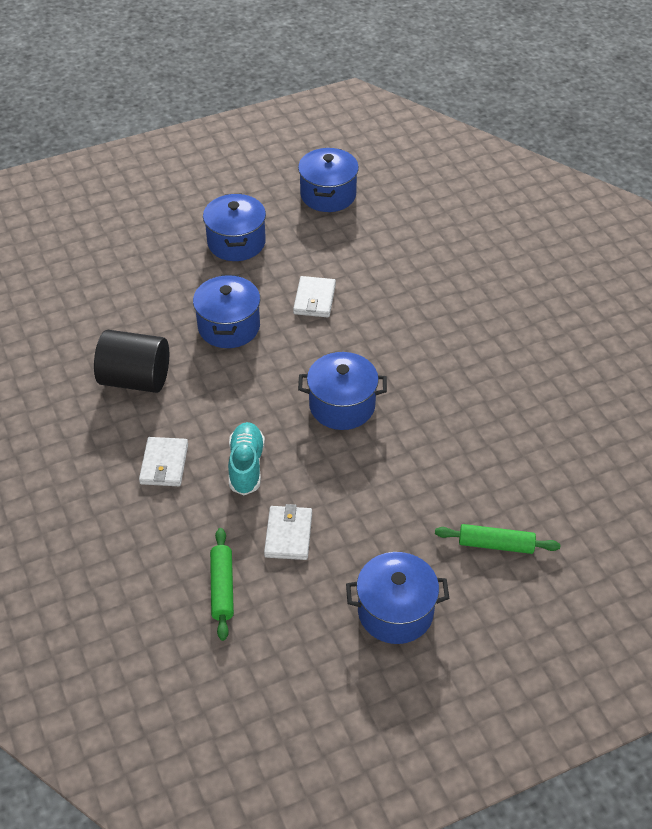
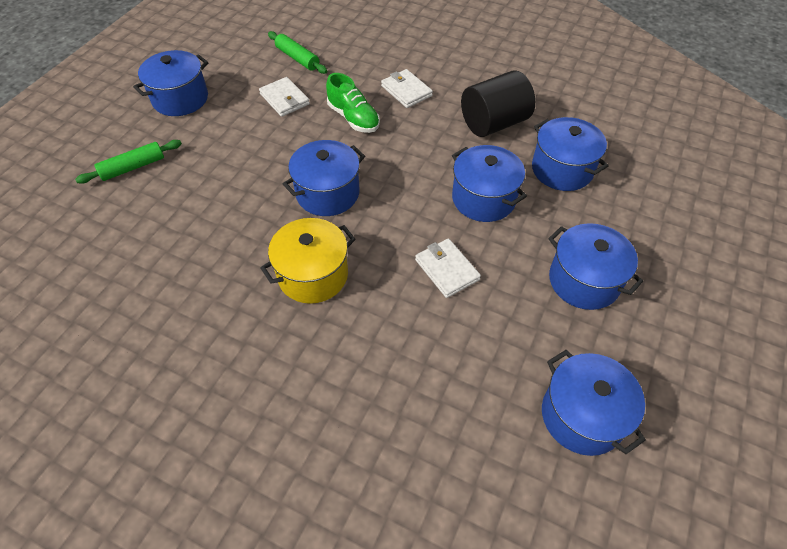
camera: 140 degrees right, 5 degrees up
turquoise shoe [228,422,265,495] -> green shoe [326,73,380,133]
none -> yellow pot [260,218,356,304]
none -> blue pot [532,117,609,191]

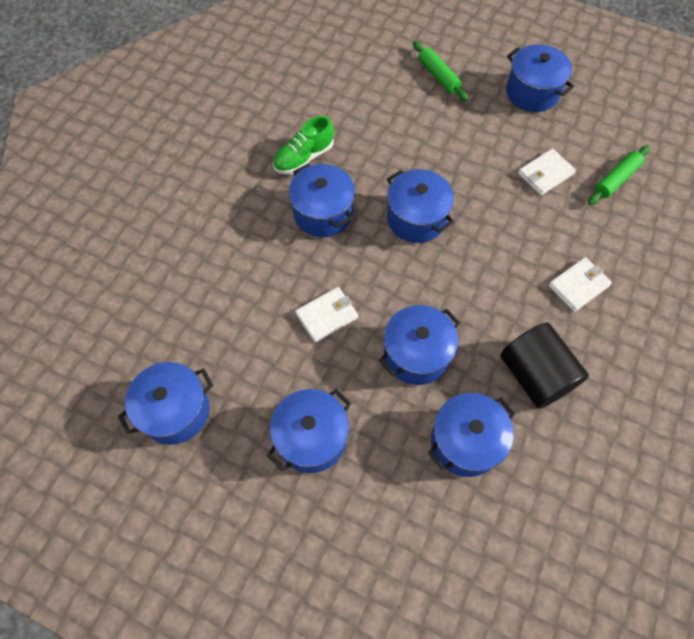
camera: 90 degrees right, 10 degrees up
yellow pot [260,218,356,304] -> blue pot [289,164,355,237]
green shoe [326,73,380,133] -> green shoe moved to [273,116,334,175]

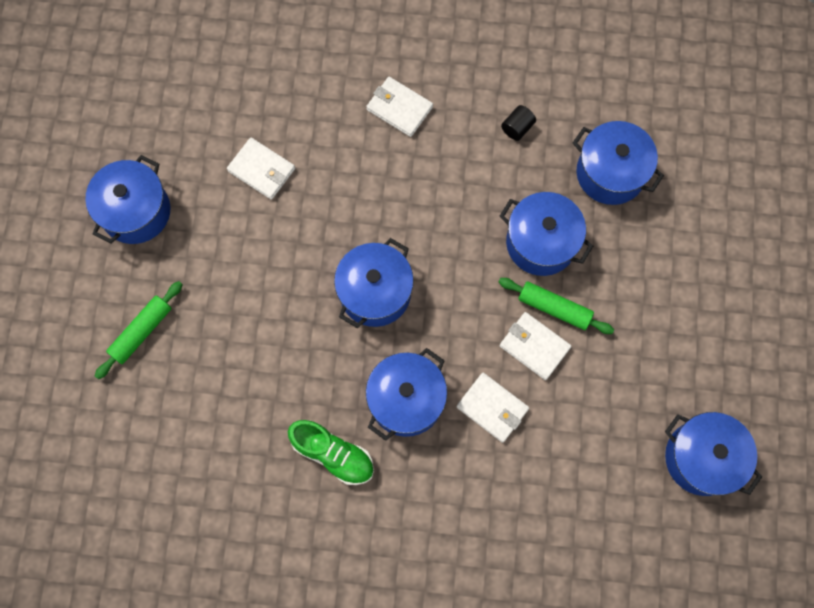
camera: 110 degrees left, 10 degrees up
blue pot [267,389,351,473] -> none
black cylinder [500,323,589,409] -> black cylinder [501,105,536,141], size x0.41
green rolling pin [588,145,650,205] -> green rolling pin moved to [499,278,614,334]
none -> white wallet [457,373,529,443]

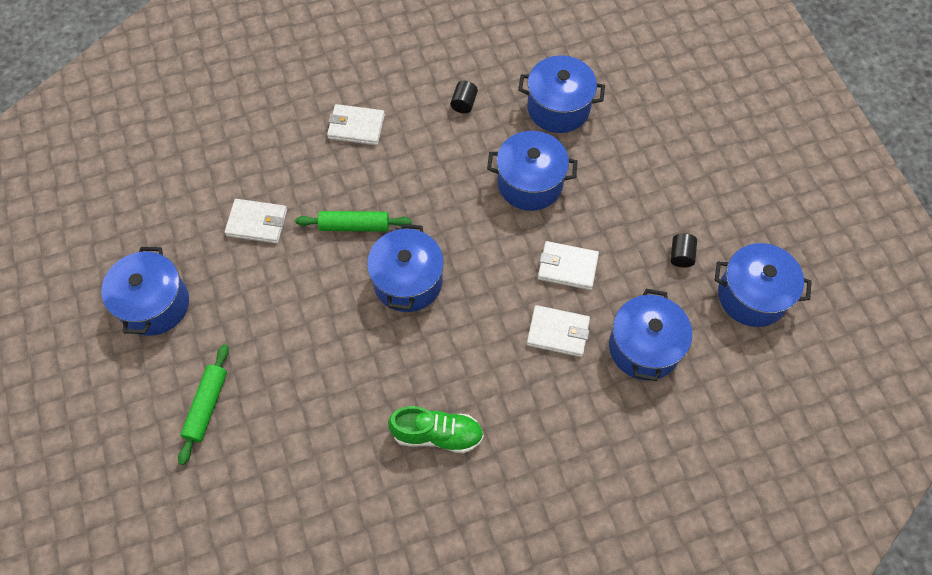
camera: 25 degrees left, 10 degrees down
blue pot [366,348,447,441] -> blue pot moved to [609,289,692,381]
green rolling pin [499,278,614,334] -> green rolling pin moved to [295,211,412,232]
none -> black cylinder [670,233,697,268]

